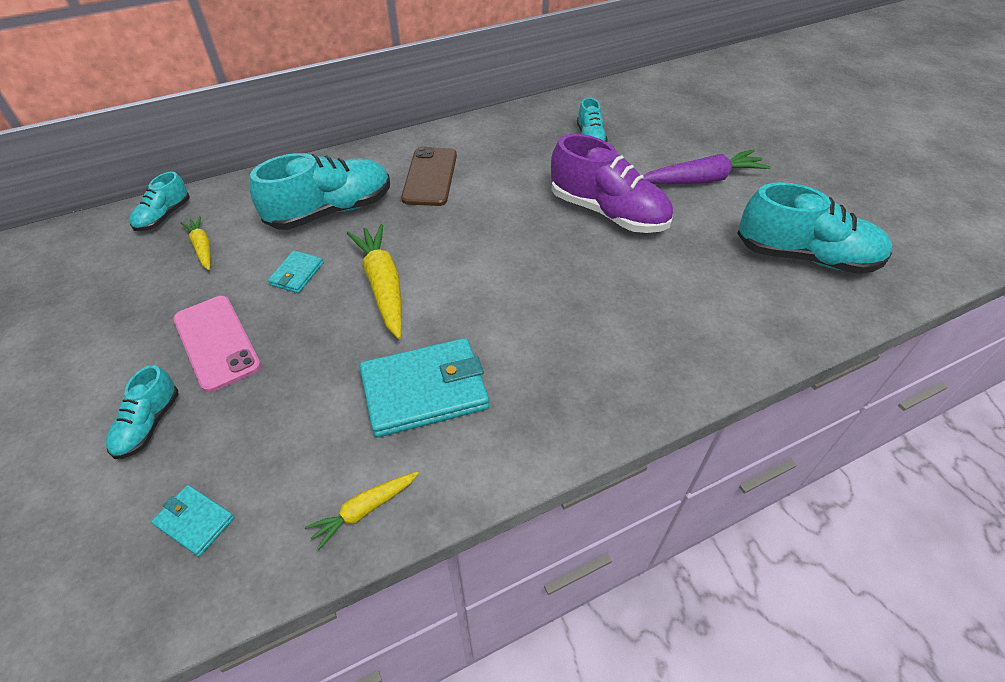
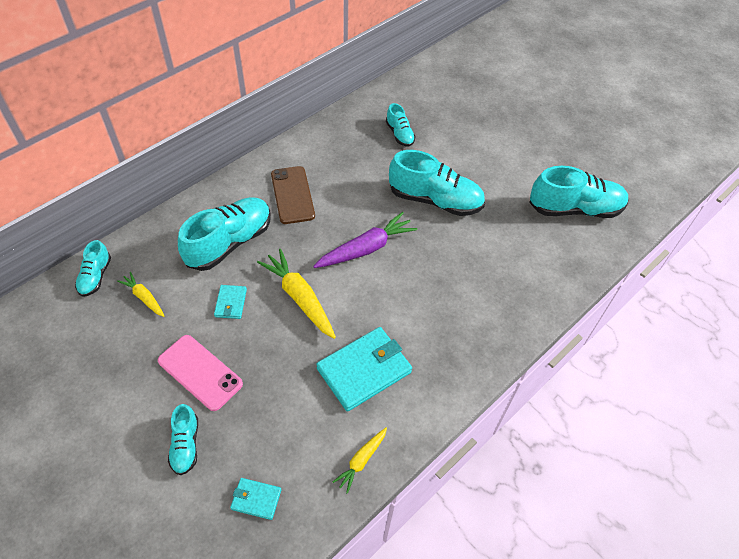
camera: 20 degrees left, 5 degrees up
purple shoe [551,134,673,233] -> turquoise shoe [389,150,485,216]
purple carrot [643,149,771,184] -> purple carrot moved to [313,212,418,268]

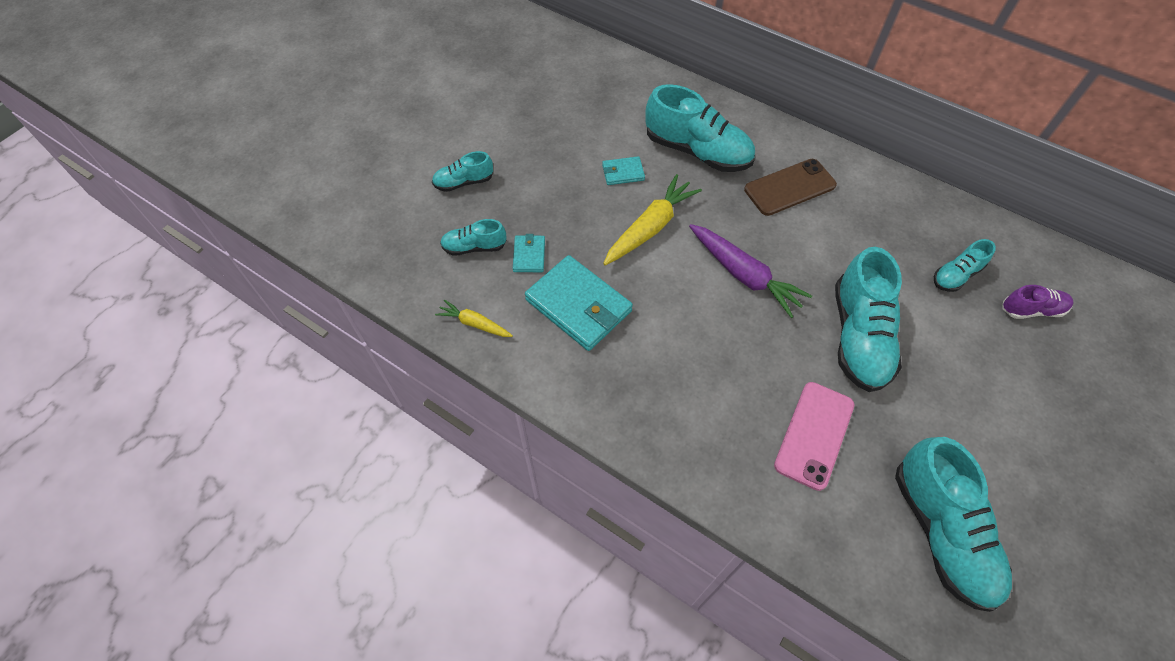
camera: 80 degrees right, 5 degrees up
turquoise shoe [75,240,111,297] -> turquoise shoe moved to [440,219,506,256]
yellow carrot [117,272,164,317] -> none
pink phone [158,335,243,411] -> pink phone moved to [774,382,855,491]
turquoise wallet [230,478,281,520] -> turquoise wallet moved to [513,234,545,272]
none -> purple shoe [1003,285,1074,319]

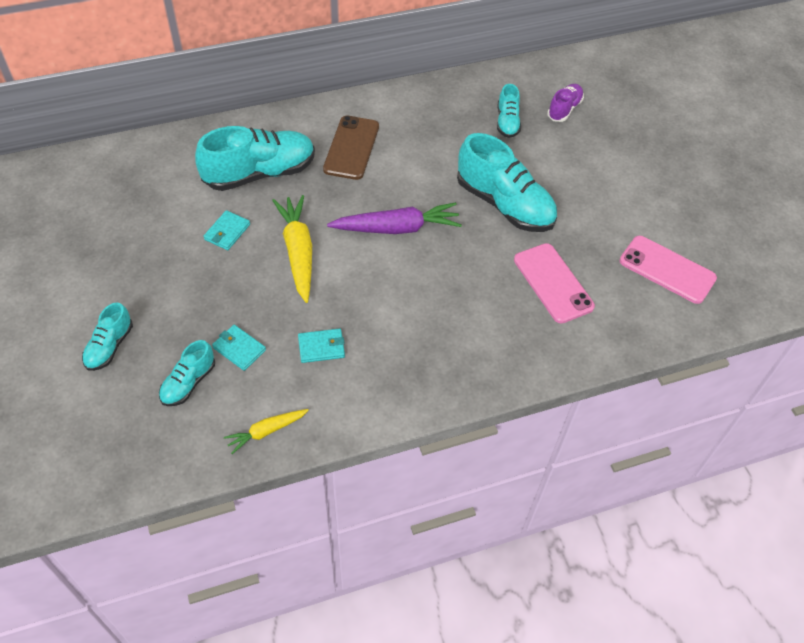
camera: 55 degrees left, 5 degrees down
turquoise wallet [525,255,633,351] -> turquoise wallet [298,329,345,363], size x0.49
turquoise shoe [895,437,1012,612] -> pink phone [619,236,717,304]

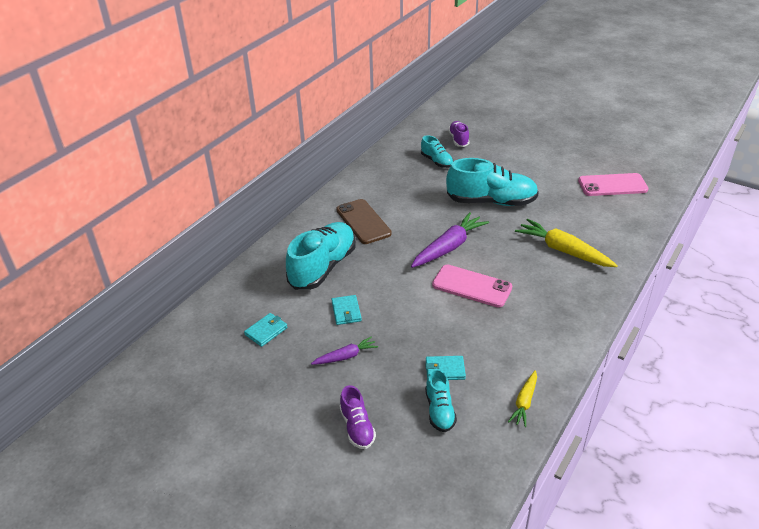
camera: 35 degrees left, 15 degrees down
turquoise shoe [82,302,133,371] -> purple shoe [340,385,376,449]
yellow carrot [272,195,312,303] -> yellow carrot moved to [515,219,618,267]
turquoise wallet [298,329,345,363] -> turquoise wallet moved to [244,313,288,347]
pink phone [514,243,595,324] -> pink phone moved to [432,265,512,307]
none -> purple carrot [311,336,378,365]

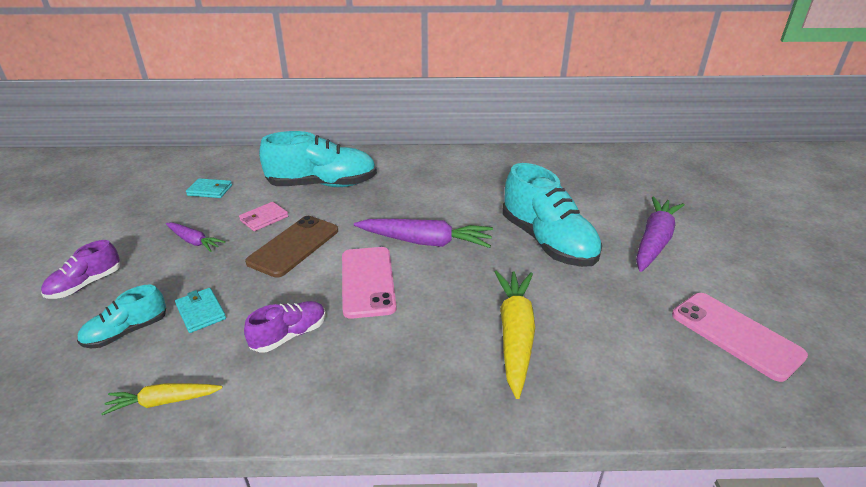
camera: 55 degrees right, 5 degrees down
turquoise wallet [331,295,362,325] -> pink wallet [239,202,288,231]
brown phone [336,199,392,244] -> brown phone moved to [245,216,338,278]
turquoise shoe [421,135,453,168] -> none
purple shoe [448,121,470,147] -> purple shoe moved to [244,301,326,353]
none -> purple carrot [636,196,685,272]

